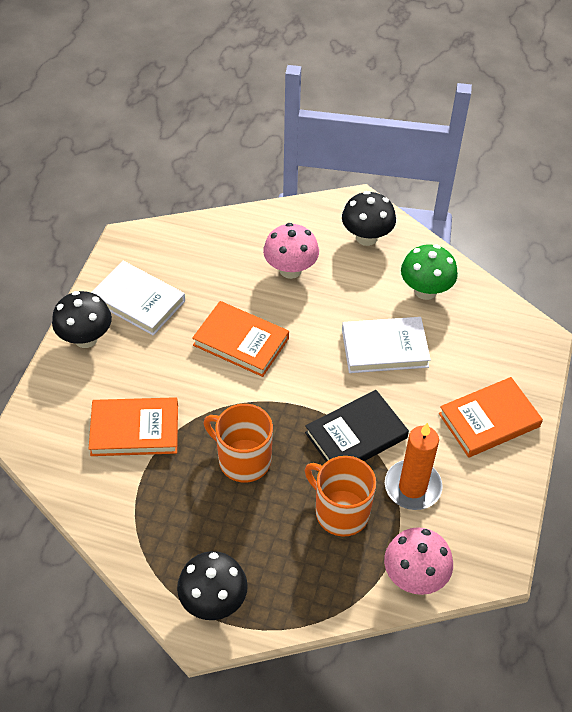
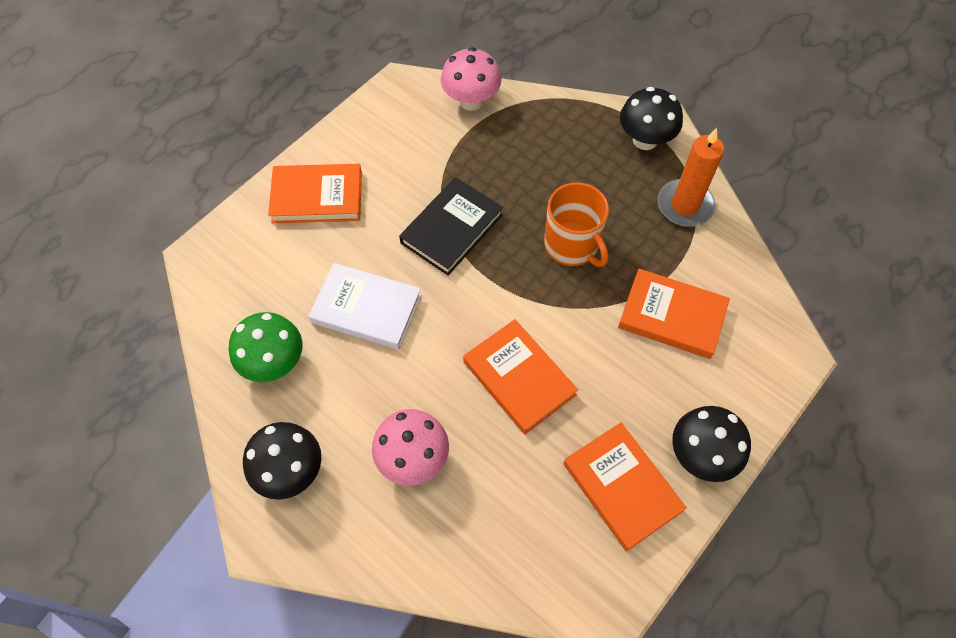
camera: 155 degrees left, 10 degrees up
white book [91,261,185,336] -> orange book [563,422,687,551]
black book [305,390,409,462] -> black book turned 45 degrees counterclockwise [399,177,503,276]
orange mug [305,456,376,536] -> none
orange candle [385,423,443,510] -> orange candle moved to [658,128,724,227]

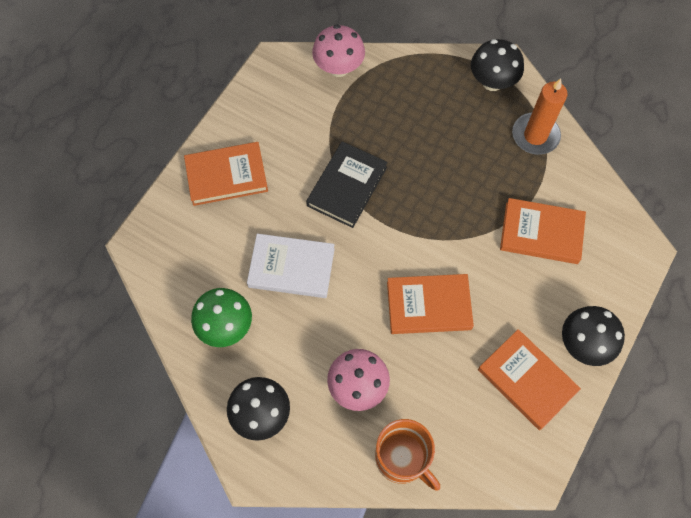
camera: 10 degrees left, 5 degrees up
orange book [463,319,578,434] -> orange book turned 45 degrees counterclockwise [387,274,474,334]
orange mug [544,182,609,267] -> orange mug moved to [375,419,440,491]

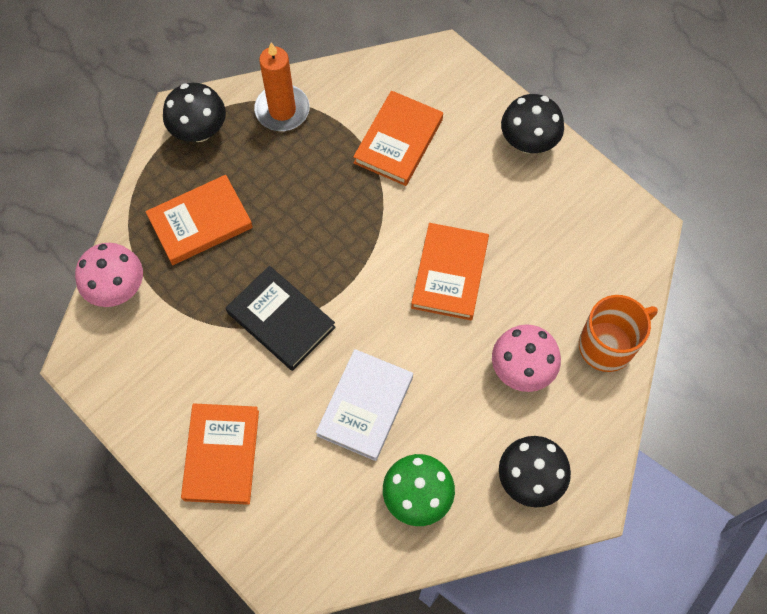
camera: 75 degrees left, 0 degrees up
orange book [478,329,581,430] -> orange book moved to [146,175,253,265]

